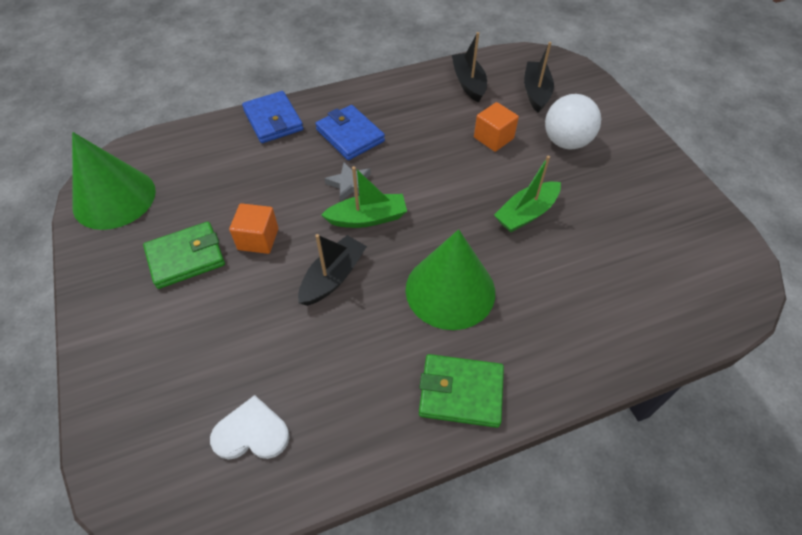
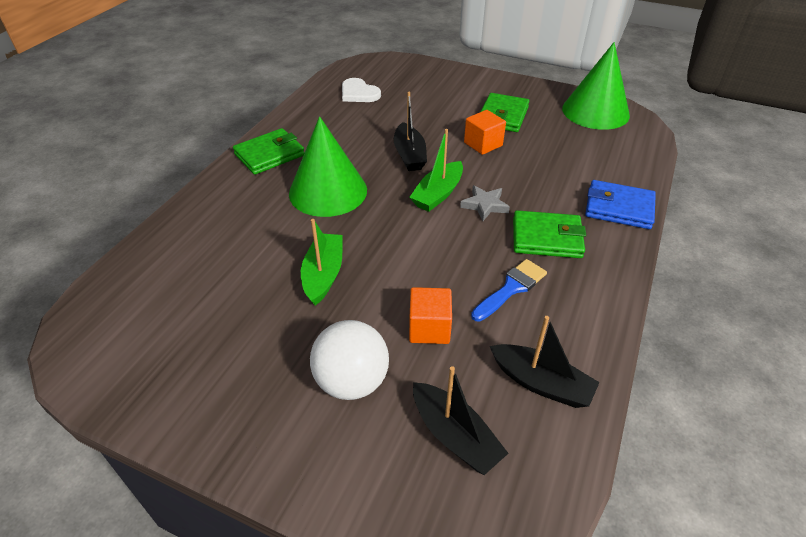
camera: 135 degrees right, 10 degrees down
white heart [210,395,290,460] -> white heart turned 90 degrees clockwise [342,78,381,102]
blue wallet [315,105,385,160] -> green wallet [513,210,586,258]
none -> blue brush [471,259,547,322]

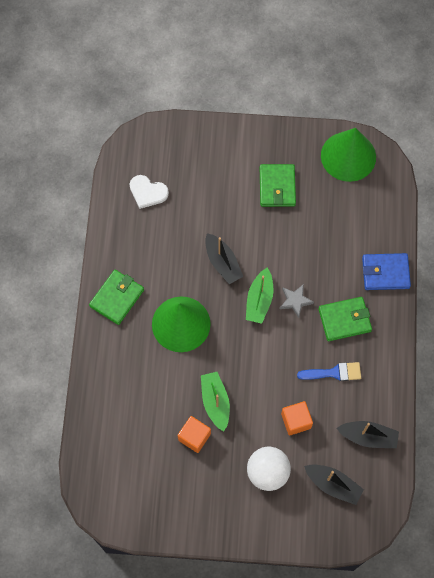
camera: 20 degrees left, 25 degrees up
orange cube [464,110,506,155] -> orange cube moved to [177,416,211,453]
blue brush [471,259,547,322] -> blue brush turned 60 degrees clockwise [297,362,361,381]

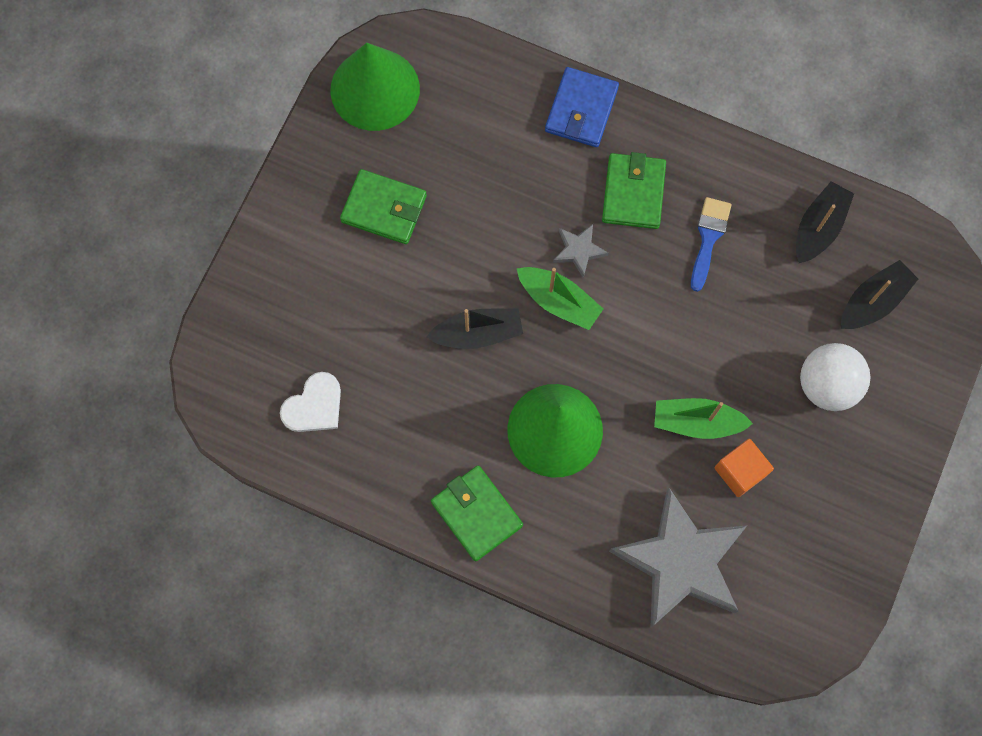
camera: 70 degrees left, 5 degrees up
orange cube [281,401,313,436] -> none
none -> grey star [609,488,747,628]

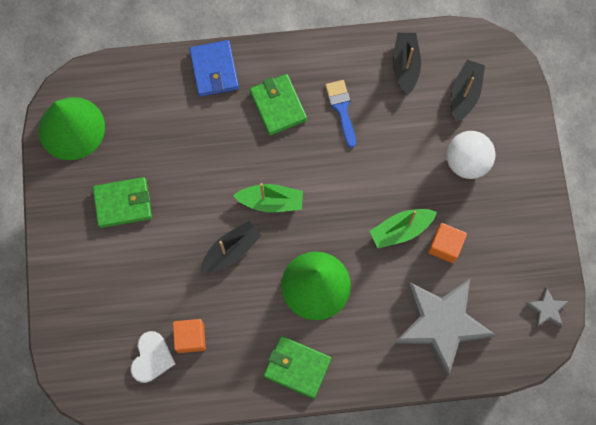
camera: 30 degrees left, 0 degrees up
grey star [553,224,608,278] -> grey star moved to [525,287,569,328]
none -> orange cube [173,319,206,353]

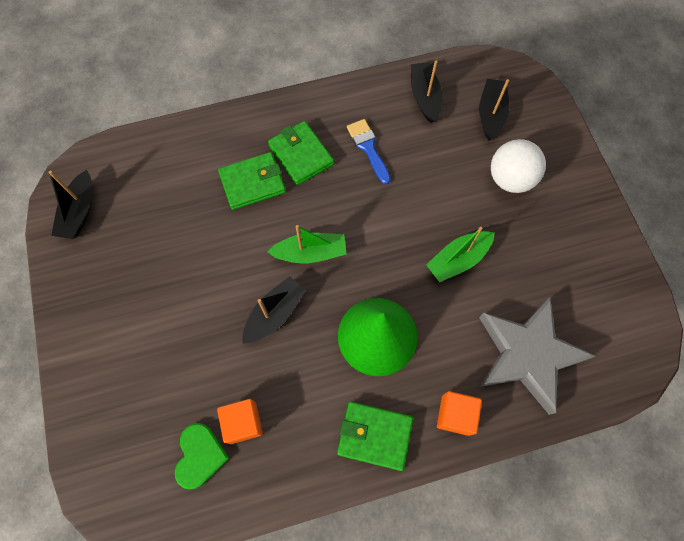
camera: 10 degrees left, 5 degrees down
green cone [38,97,105,160] -> black boat [49,170,93,239]
green wallet [93,177,152,228] -> green wallet moved to [218,152,286,210]
white heart [130,331,176,383] -> green heart [175,423,230,489]
blue wallet [189,40,239,97] -> none
orange cube [428,223,467,263] -> orange cube moved to [437,391,482,436]
grey star [525,287,569,328] -> none

